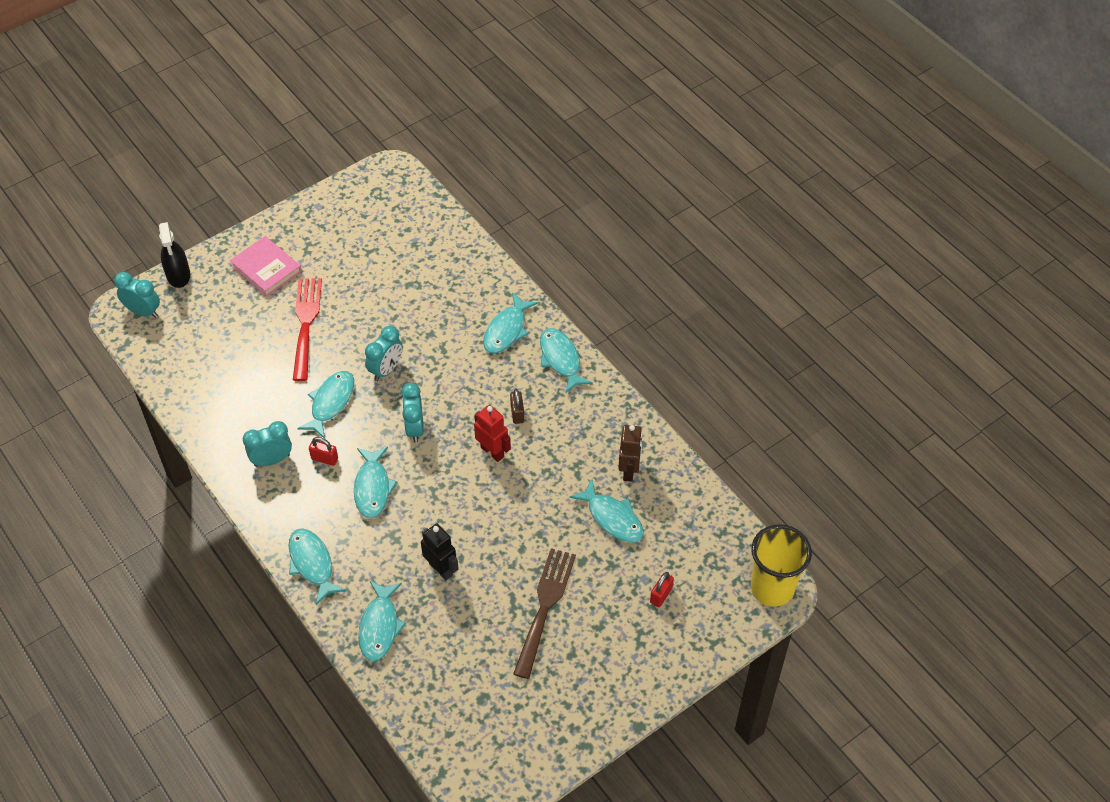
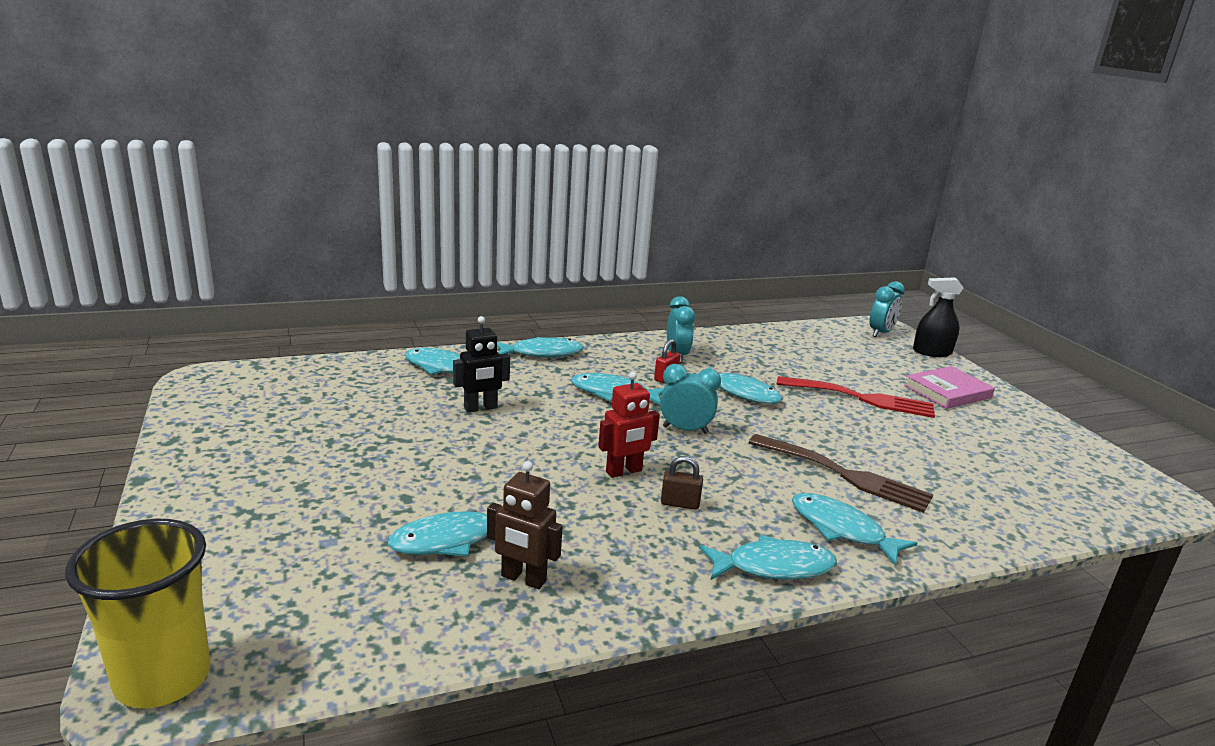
camera: 105 degrees right, 30 degrees down
turquoise clock [365,326,403,381] -> none
brown fork [513,548,576,679] -> brown fork moved to [748,434,934,513]
red padlock [650,572,674,607] -> none

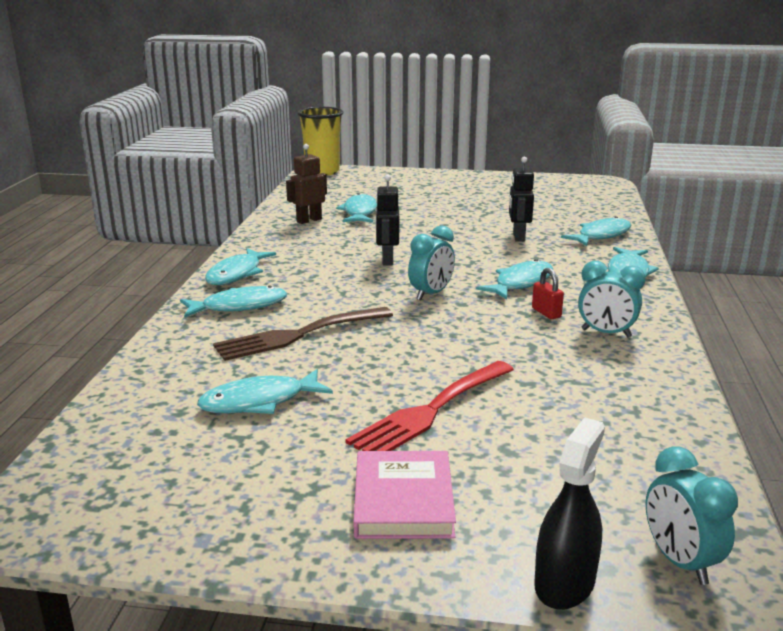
camera: 120 degrees right, 0 degrees up
red robot [598,372,660,478] -> black robot [376,175,399,265]
brown padlock [661,456,703,510] -> none
turquoise fish [696,366,783,404] -> turquoise fish moved to [197,369,333,414]

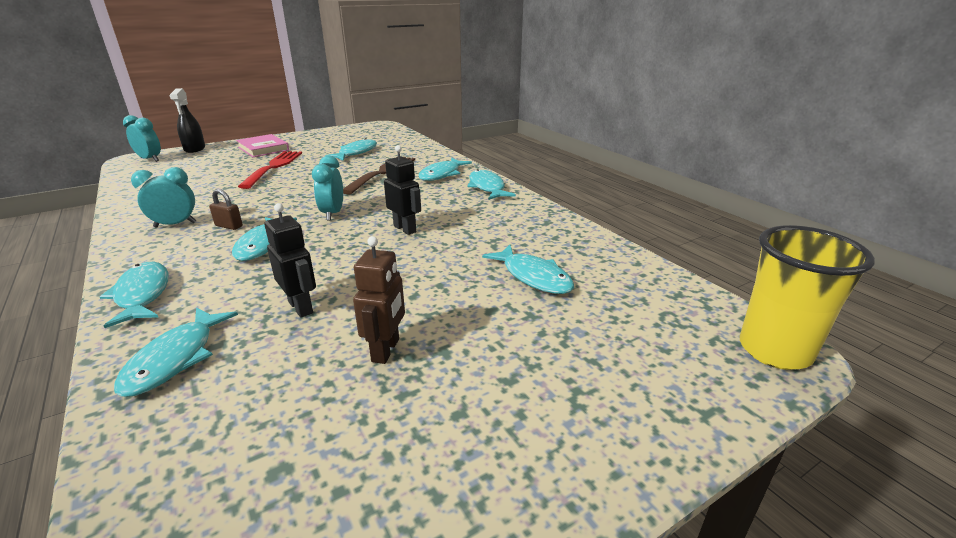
camera: 140 degrees right, 5 degrees up
brown robot [286,144,327,224] -> brown robot moved to [353,236,405,364]
red padlock [532,268,564,319] -> brown padlock [209,189,243,230]

